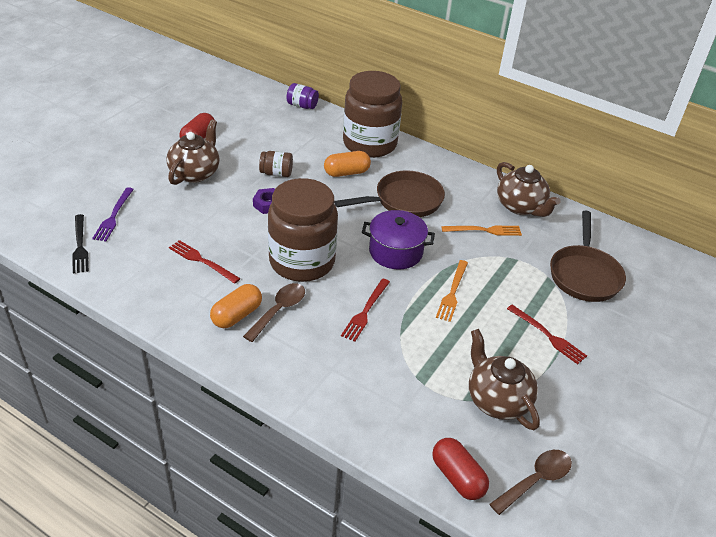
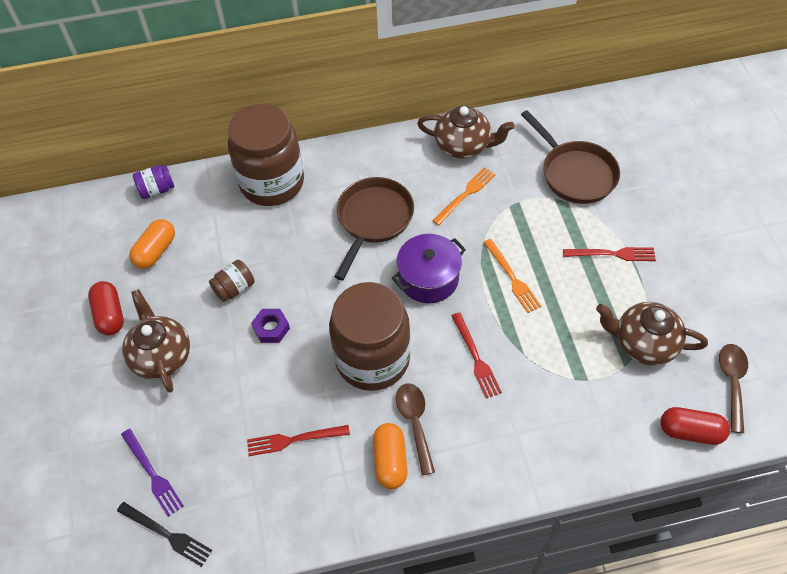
camera: 40 degrees left, 15 degrees up
orange capsule [324,151,371,177] -> orange capsule moved to [129,219,175,269]

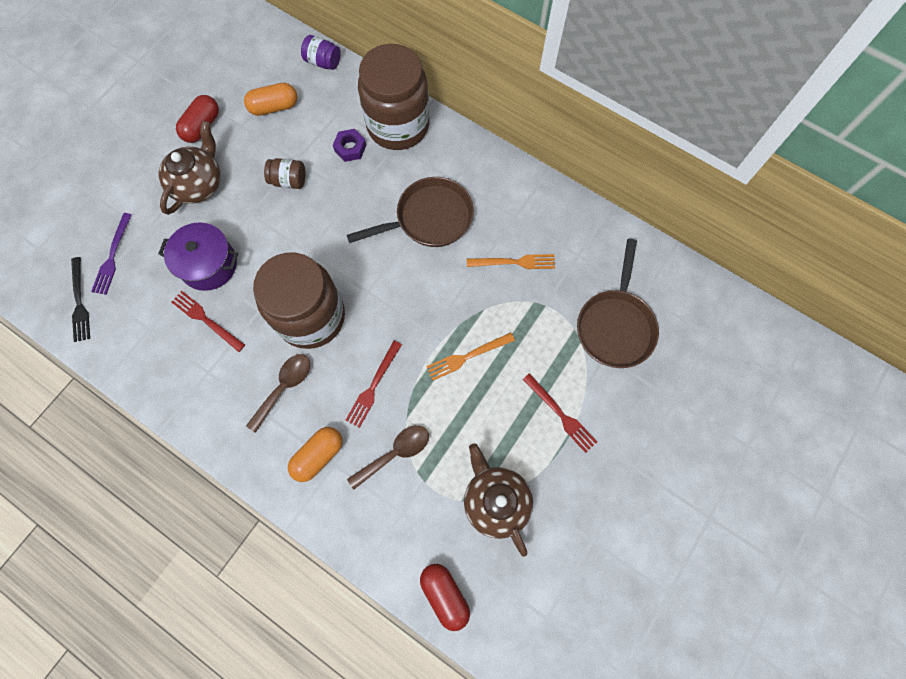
camera: 45 degrees right, 15 degrees up
purple nut [251,309,290,343] -> purple nut moved to [333,129,366,162]
orange capsule [373,423,408,489] -> orange capsule moved to [288,427,342,482]
purple pot [392,234,466,303] -> purple pot moved to [158,222,238,291]
brown teapot [417,106,515,159] -> none
orange fork [483,239,541,313] -> orange fork turned 45 degrees clockwise [426,332,515,380]
brown spoon [719,344,748,433] -> brown spoon moved to [347,426,429,489]

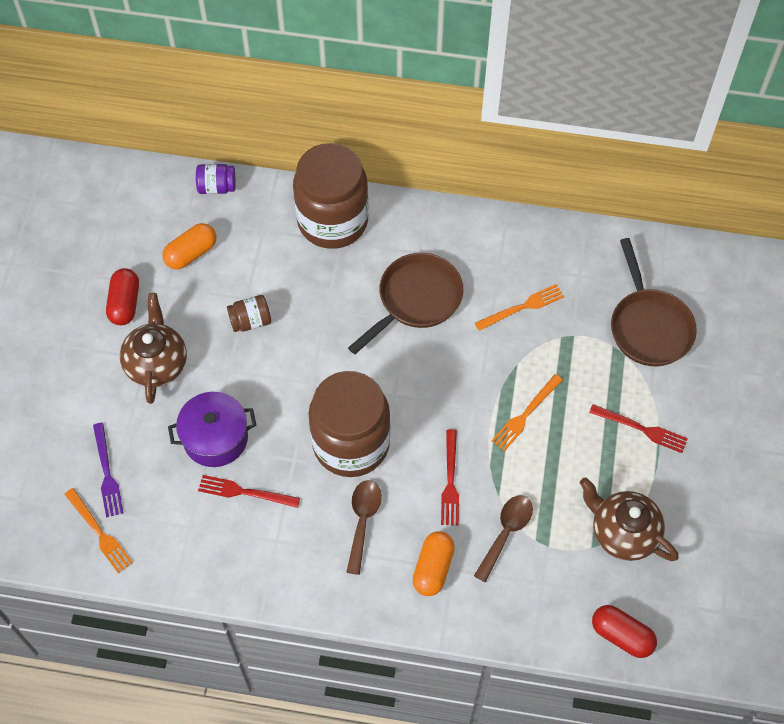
camera: 25 degrees left, 10 degrees down
black fork [71,257,90,342] -> orange fork [64,488,133,573]
purple nut [333,129,366,162] -> none

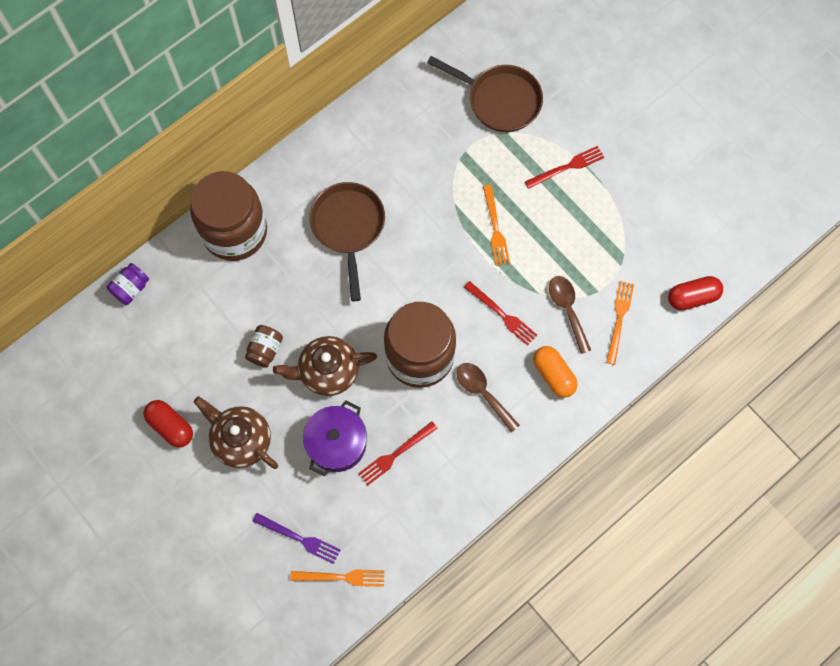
camera: 50 degrees left, 10 degrees up
orange capsule [162,223,217,270] -> none
orange fork [475,284,564,331] -> orange fork moved to [606,281,634,365]
brown teapot [580,477,679,561] -> brown teapot moved to [273,336,377,396]

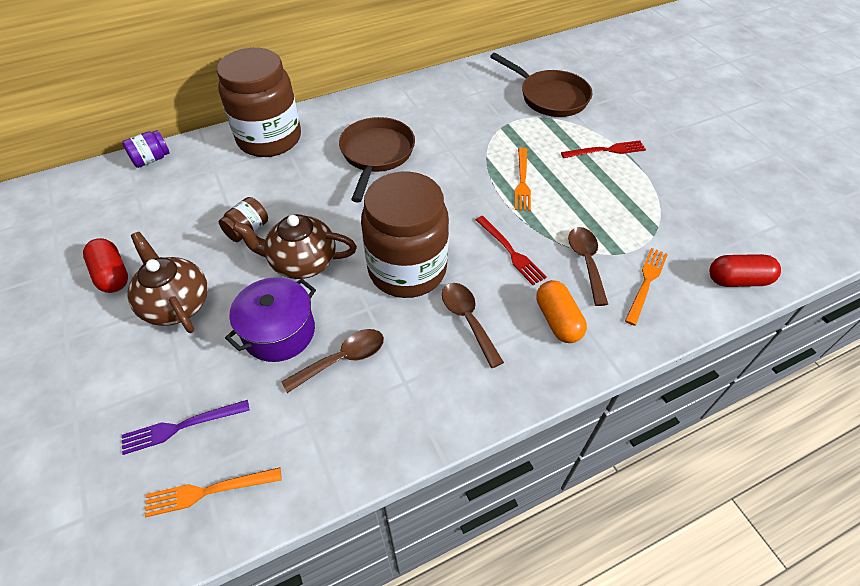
camera: 15 degrees right, 20 degrees down
purple fork [252,513,340,564] -> purple fork turned 120 degrees clockwise [122,400,250,455]
orange fork [290,570,384,587] -> orange fork turned 150 degrees clockwise [145,467,282,517]
red fork [358,421,438,486] -> brown spoon [281,329,384,393]

